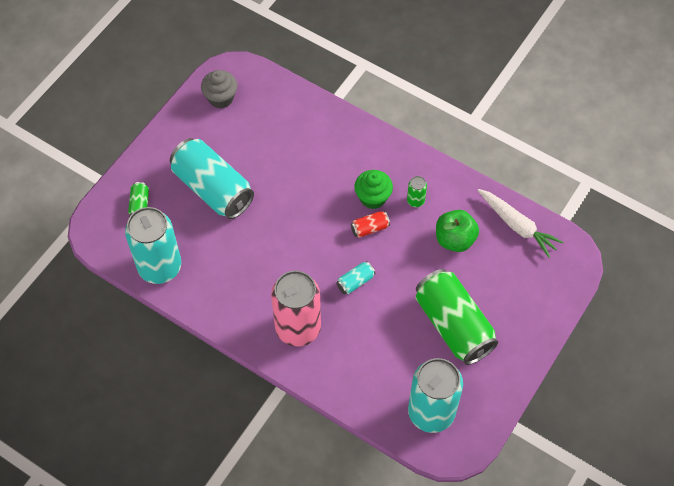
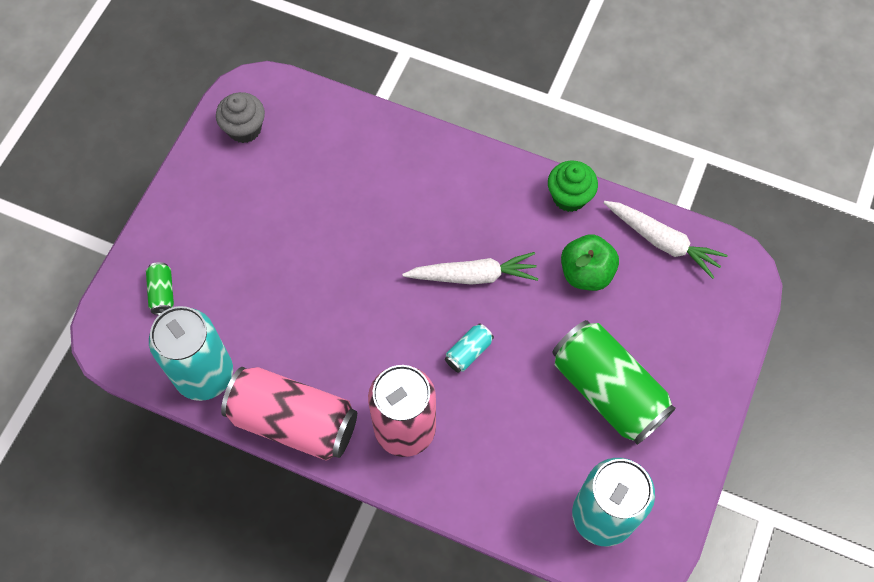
camera: 10 degrees left, 5 degrees up
turquoise can [170,138,254,219] -> none
red can [351,211,390,238] -> white carrot [402,252,538,285]
green cupcake [355,170,393,209] -> green cupcake moved to [548,161,598,212]
green can [407,176,427,207] -> none
none -> pink can [221,367,357,461]

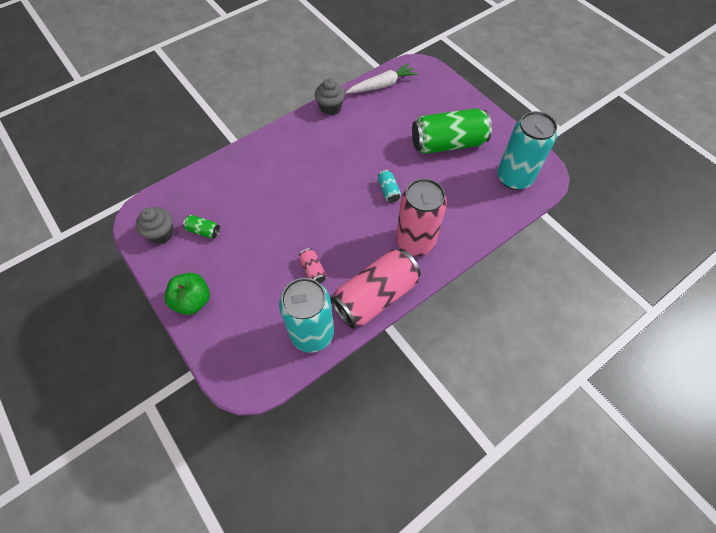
camera: 60 degrees left, 5 degrees down
green can [146,262,174,315] -> green can moved to [183,215,220,238]
white carrot [402,252,538,285] -> none
green cupcake [548,161,598,212] -> grey cupcake [315,78,345,115]
green apple [561,234,619,291] -> green apple moved to [165,273,210,315]
none -> pink can [299,248,326,283]

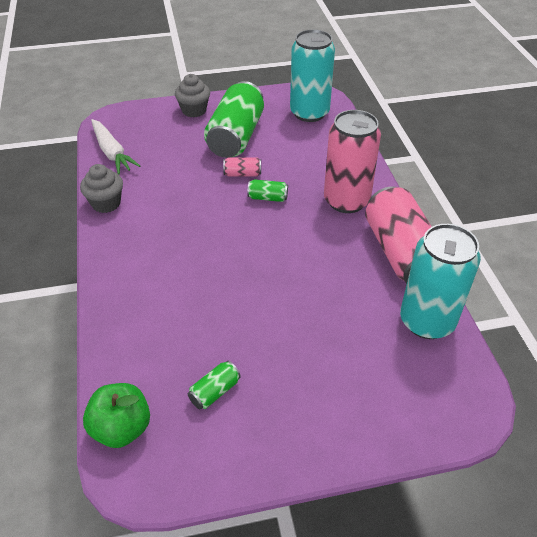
camera: 65 degrees left, 15 degrees down
grey cupcake [135,207,174,244] -> grey cupcake moved to [175,74,210,117]
green apple [165,273,210,315] -> green apple moved to [83,383,150,448]
pink can [299,248,326,283] -> pink can moved to [223,157,261,176]
white carrot [346,63,418,94] -> white carrot turned 150 degrees clockwise [91,119,140,174]
turquoise can [378,170,401,203] -> green can [247,179,288,202]

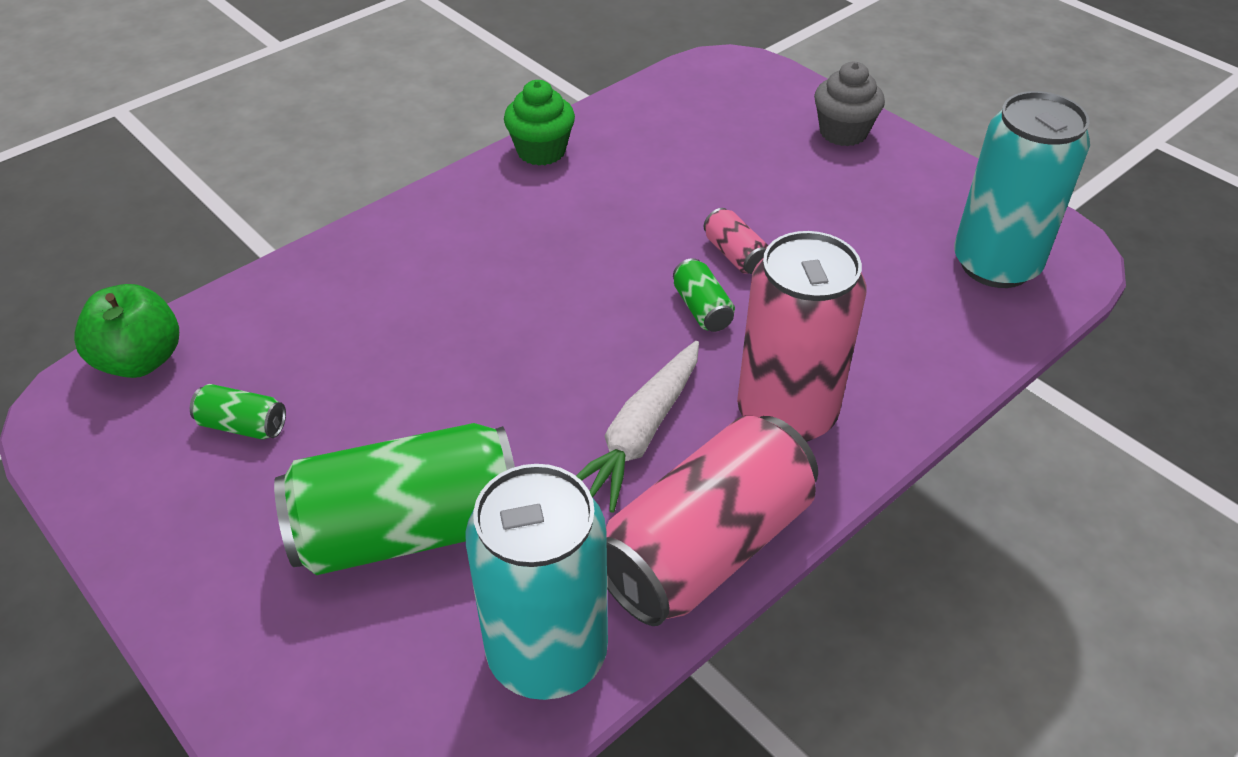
camera: 60 degrees right, 0 degrees up
grey cupcake [80,164,123,213] -> green cupcake [504,80,575,166]
white carrot [91,119,140,174] -> white carrot moved to [576,341,699,513]
green can [204,81,264,158] -> green can moved to [274,423,515,575]

